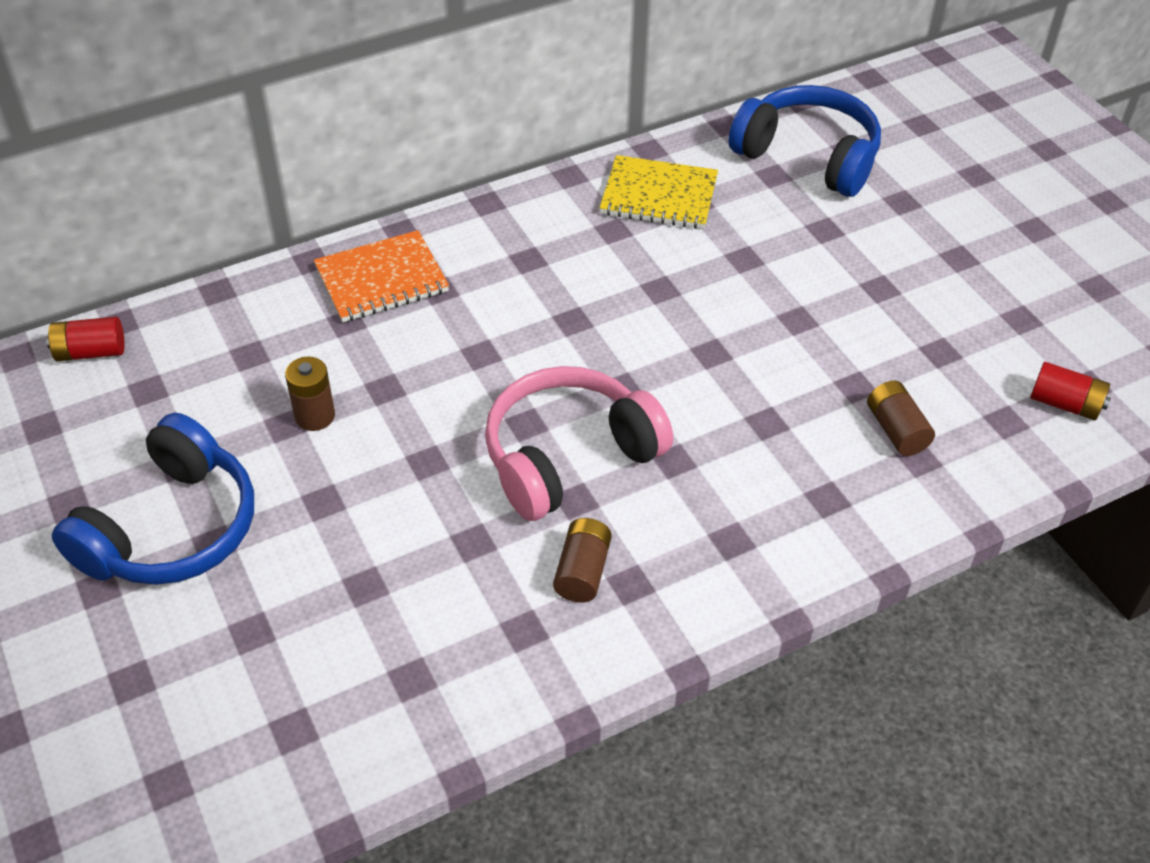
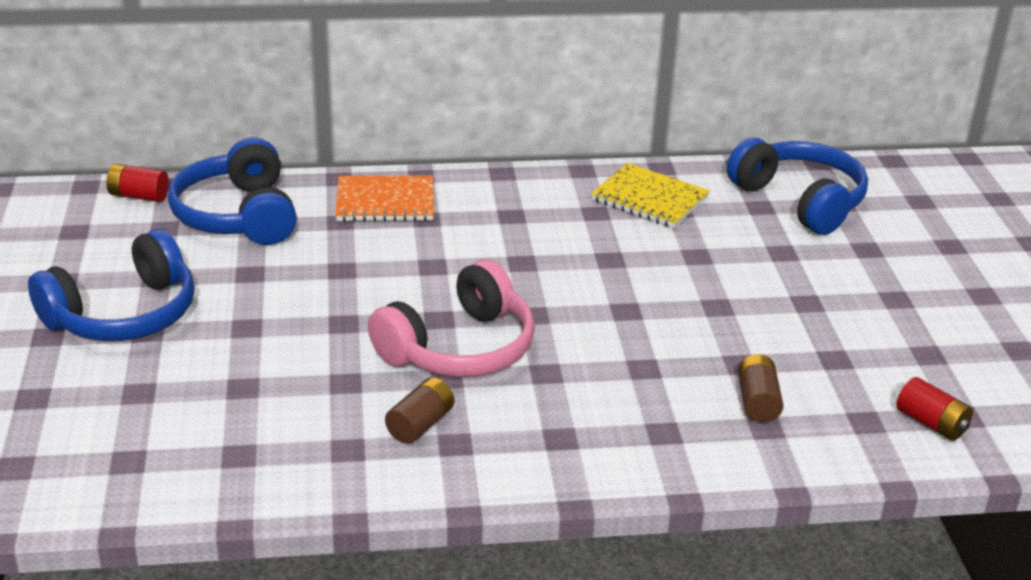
camera: 20 degrees right, 15 degrees down
brown battery [285,357,335,431] -> none
pink headphones [485,366,673,521] -> pink headphones turned 150 degrees clockwise [368,259,535,377]
none -> blue headphones [168,138,297,245]

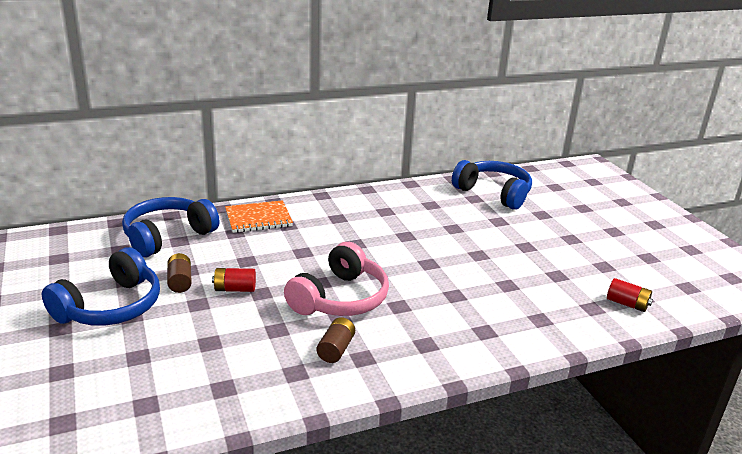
camera: 15 degrees left, 5 degrees down
red battery [106,164,169,202] -> red battery moved to [212,268,256,292]
blue headphones [168,138,297,245] -> blue headphones turned 75 degrees clockwise [122,197,219,258]
yellow notebook [591,163,710,228] -> none
brown battery [738,354,784,423] -> brown battery moved to [167,253,192,293]

